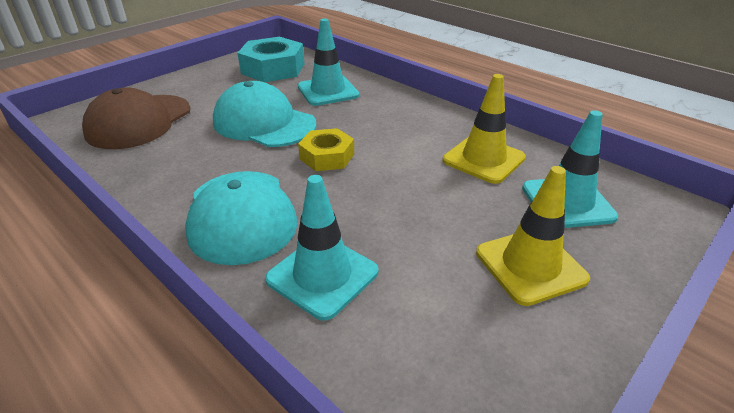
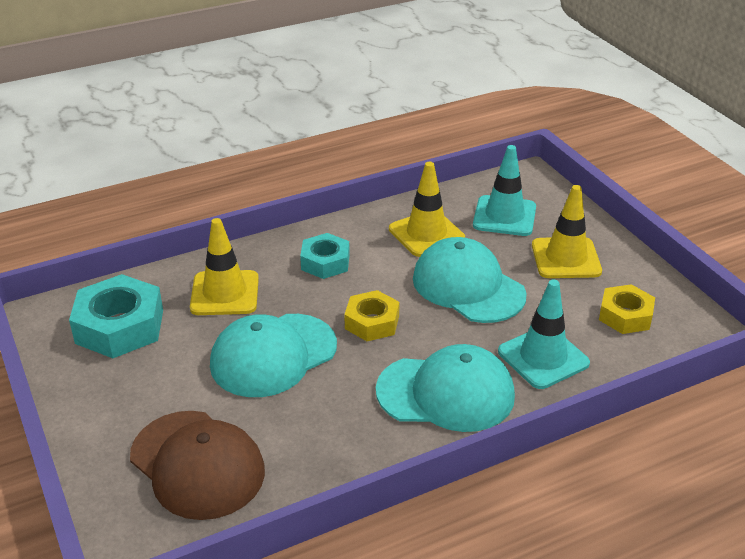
camera: 70 degrees left, 0 degrees up
turquoise traffic cone [298,19,359,106] -> yellow traffic cone [190,218,259,315]
none -> turquoise nut [300,233,350,279]
none -> turquoise cap [413,237,526,323]
none -> yellow nut [599,284,655,334]

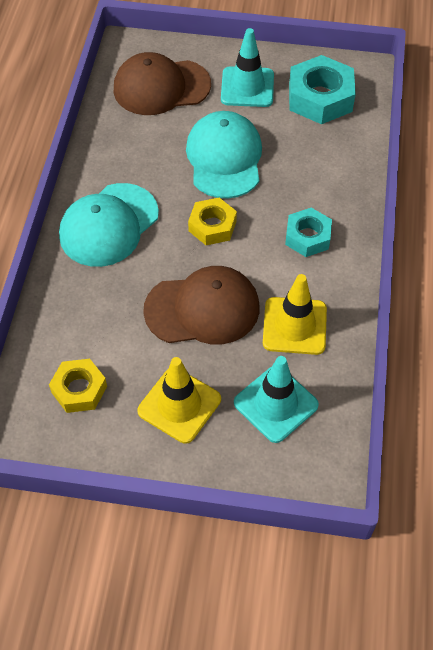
camera: 125 degrees right, 20 degrees up
yellow traffic cone [190,218,259,315] -> none
turquoise cap [413,237,526,323] -> brown cap [143,266,260,344]
turquoise traffic cone [498,280,590,389] -> turquoise traffic cone moved to [221,28,274,107]

